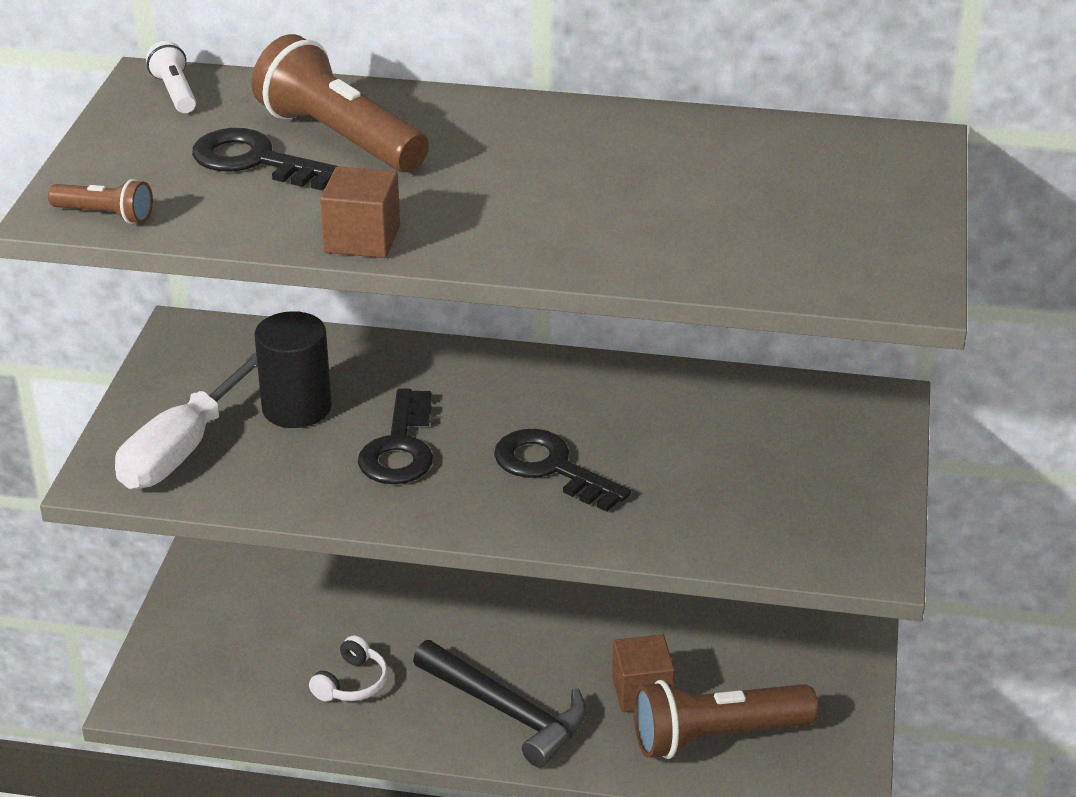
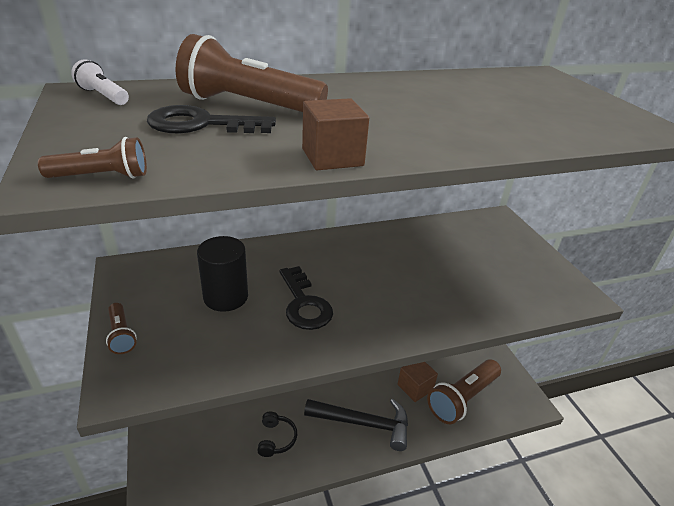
camera: 30 degrees left, 0 degrees up
white screwdriver [115,352,258,489] -> none
white headphones [309,636,388,702] -> black headphones [257,412,297,457]
black key [494,429,631,512] -> none
none -> brown flashlight [106,303,137,354]

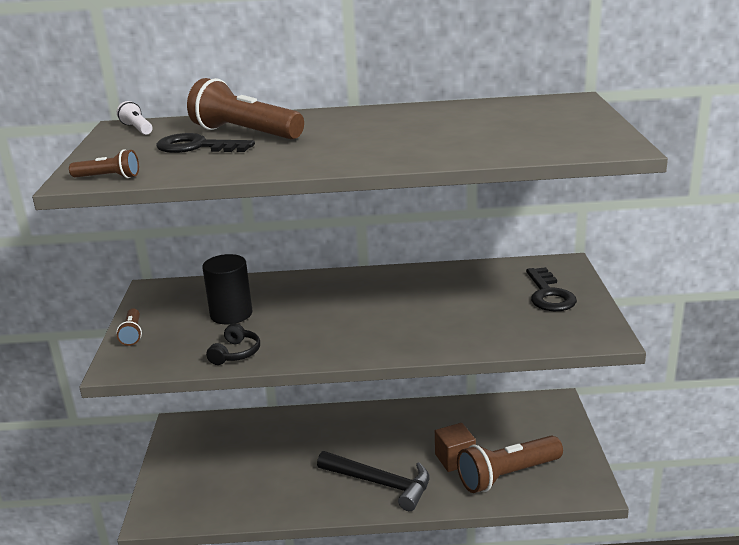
camera: 20 degrees right, 10 degrees down
black headphones [257,412,297,457] -> black headphones moved to [206,323,260,365]
black key [280,266,333,330] -> black key moved to [526,267,577,311]
brown cube [302,98,369,170] -> none

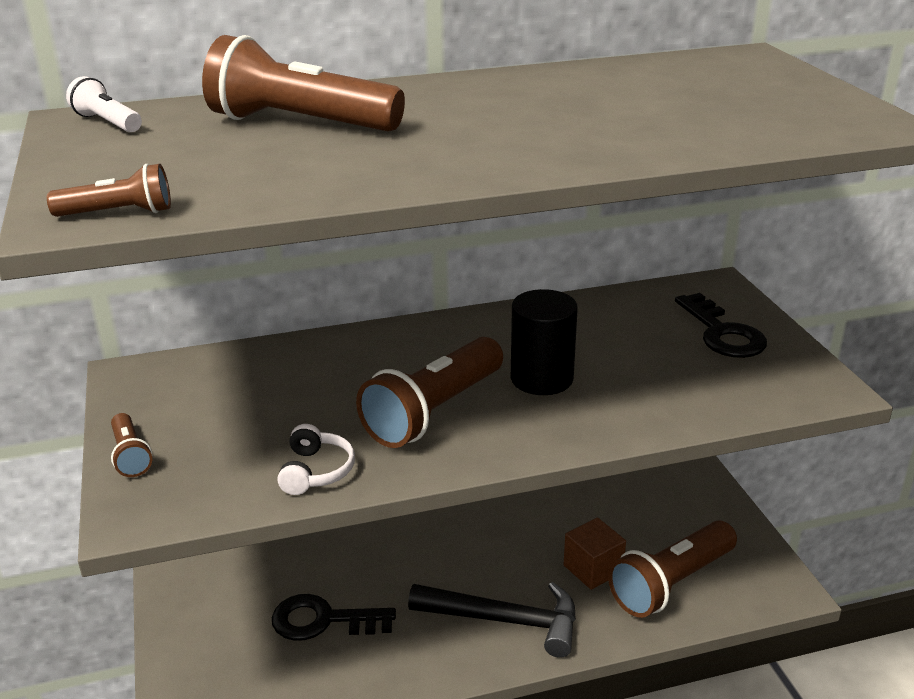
camera: 15 degrees left, 5 degrees up
black key [156,133,255,153] -> black key moved to [272,594,396,641]
black cylinder [202,254,252,324] -> black cylinder moved to [511,289,578,395]
black headphones [206,323,260,365] -> white headphones [277,424,355,495]
none -> brown flashlight [356,337,503,448]

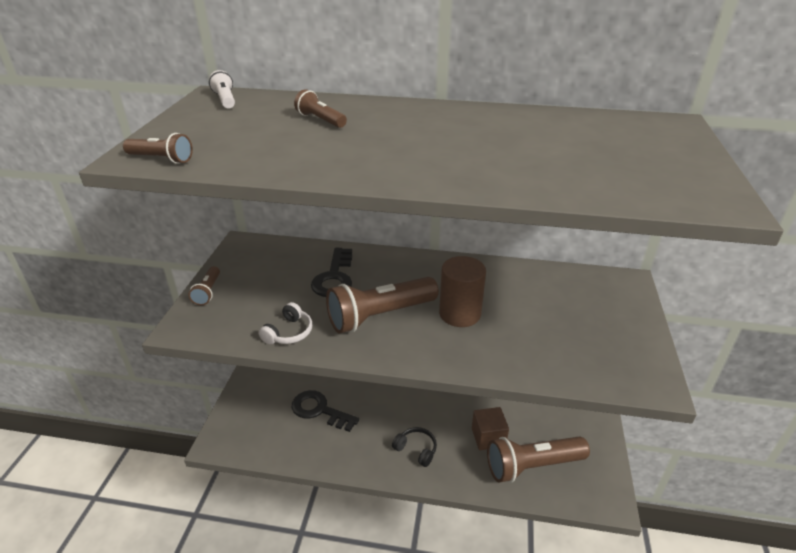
camera: 25 degrees right, 5 degrees up
brown flashlight [202,35,405,132] -> brown flashlight [294,89,347,128], size x0.49
black hammer [408,582,576,658] -> black headphones [392,427,437,467]
black cylinder [511,289,578,395] -> brown cylinder [439,256,486,327]
black key [675,293,767,358] -> black key moved to [311,248,352,297]

